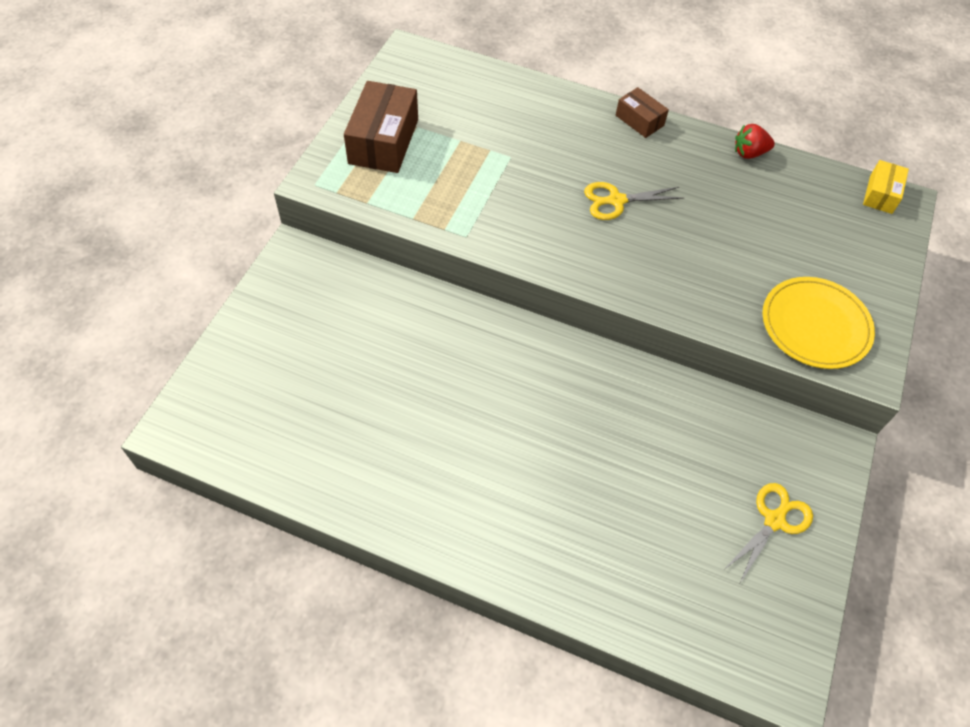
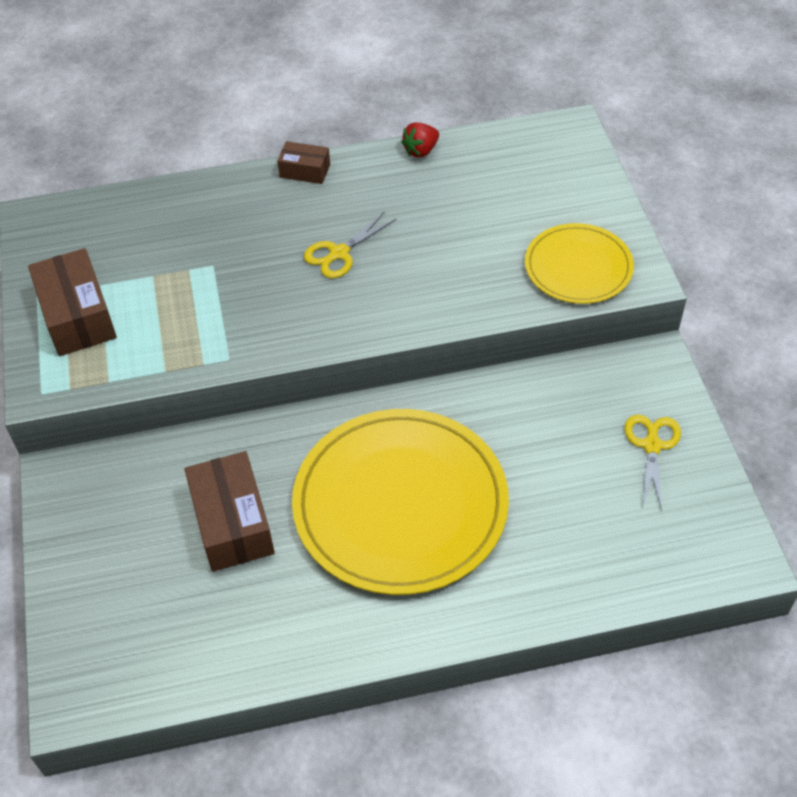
camera: 30 degrees left, 5 degrees down
yellow box [863,160,909,214] -> none
none -> brown box [185,451,275,572]
none -> yellow plate [292,409,509,595]

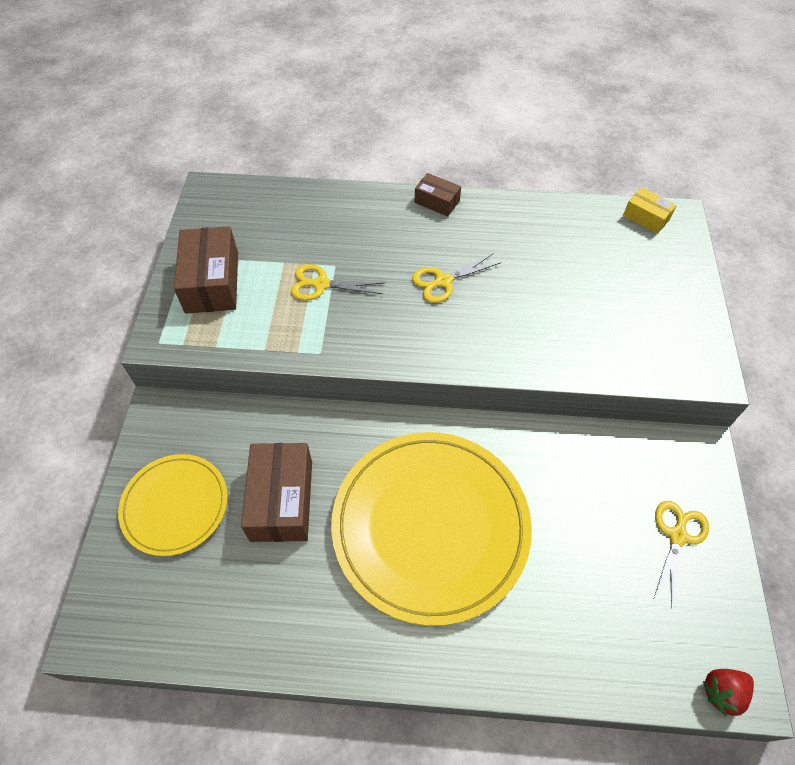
camera: 15 degrees right, 5 degrees up
red strawberry [401,123,439,158] -> red strawberry moved to [703,669,754,716]
yellow plate [525,223,634,304] -> yellow plate moved to [118,454,228,556]
none -> yellow scissors [291,264,384,301]
none -> yellow box [623,187,677,234]

